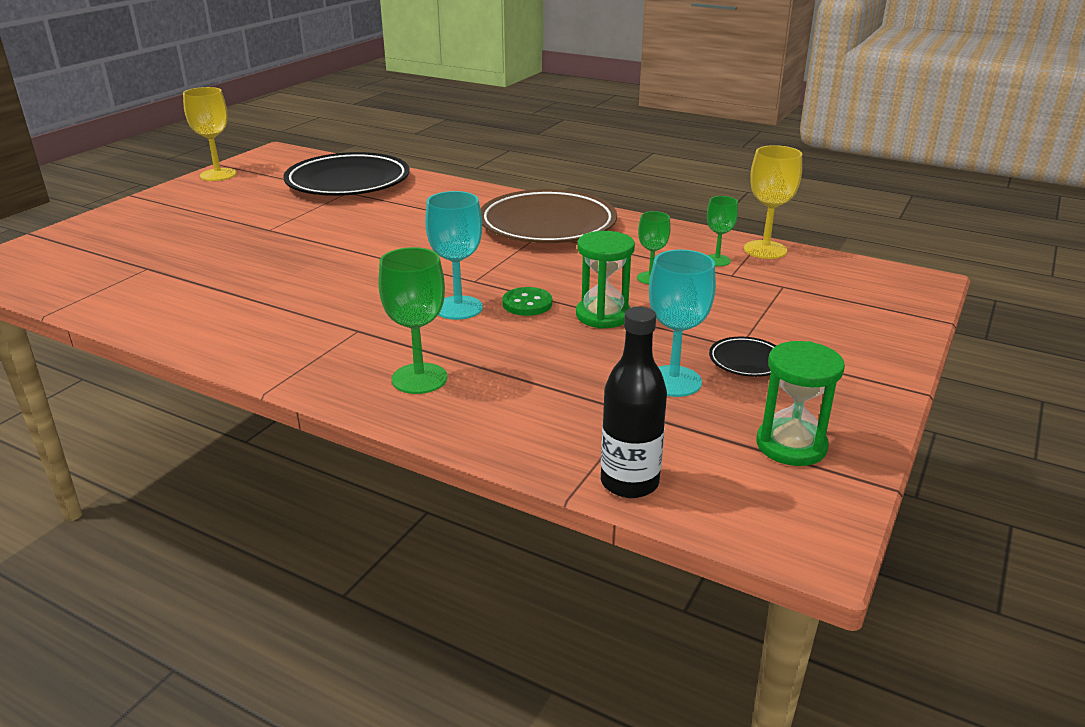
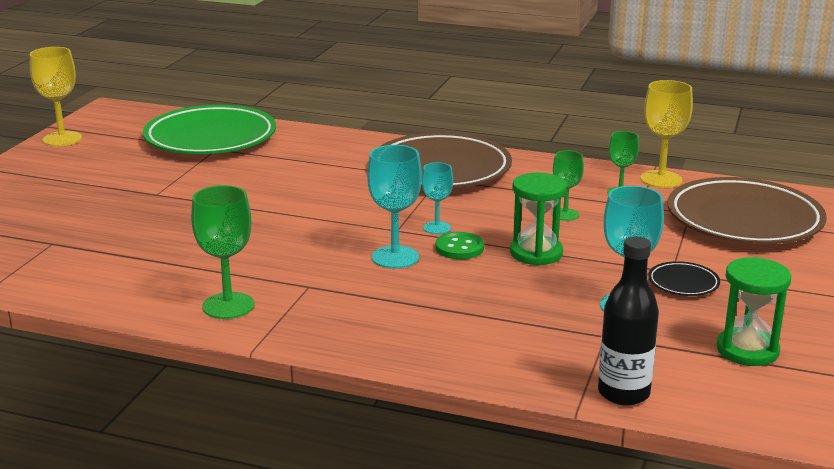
camera: 10 degrees left, 5 degrees down
black plate [283,152,410,196] -> green plate [143,105,276,154]
green goblet [378,247,447,394] -> green goblet moved to [191,185,254,319]
none -> turquoise goblet [422,162,453,234]
none -> brown plate [667,177,827,244]

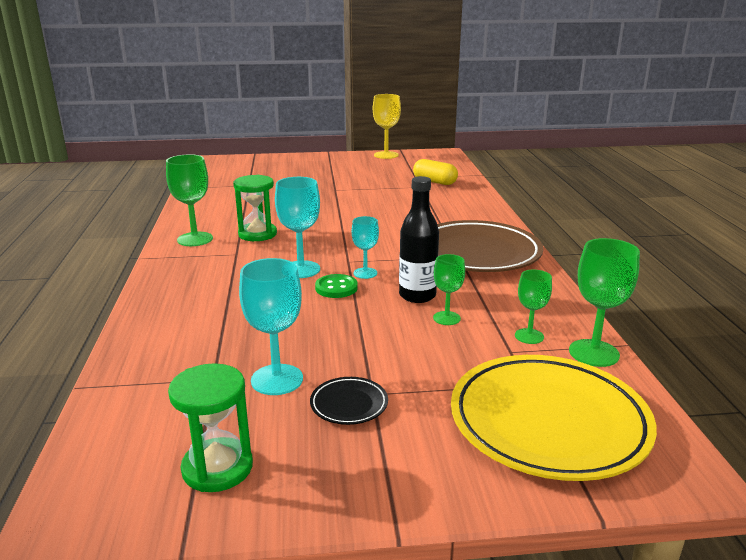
camera: 65 degrees right, 0 degrees up
green plate [143,105,276,154] -> yellow capsule [413,159,458,185]
green hourglass [510,173,567,265] -> green hourglass moved to [233,175,277,241]
black bottle [598,236,659,406] -> black bottle moved to [399,176,439,303]
yellow goblet [640,80,693,188] -> green goblet [569,238,640,367]
brown plate [667,177,827,244] -> yellow plate [451,355,657,481]

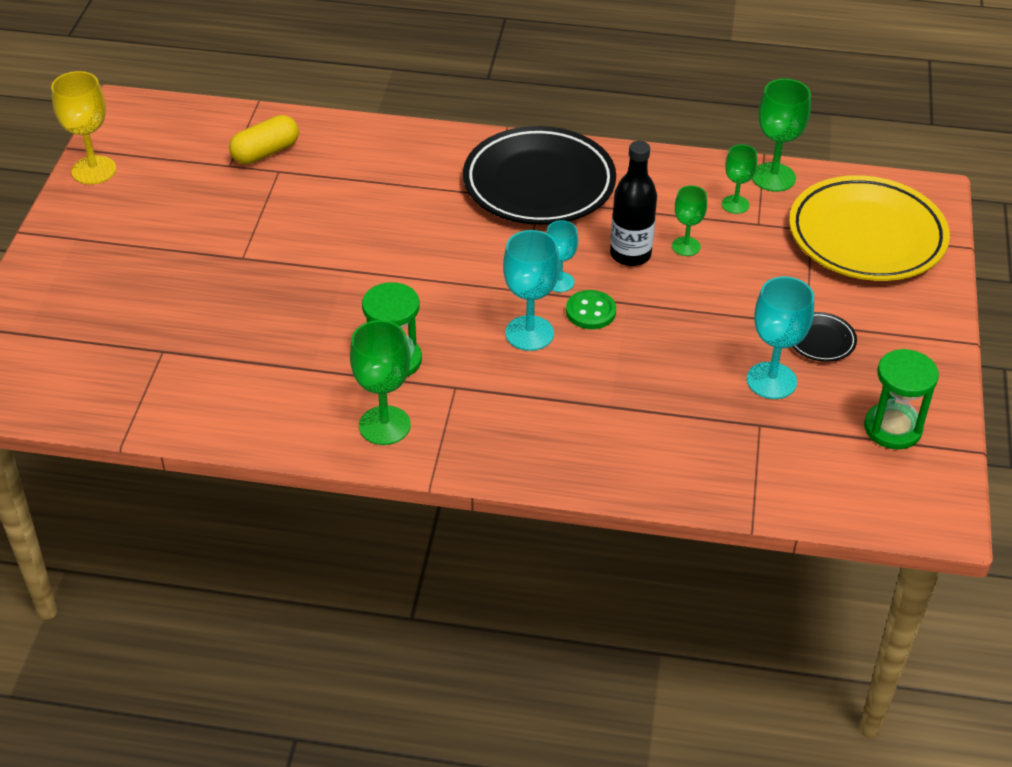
camera: 75 degrees left, 20 degrees up
brown plate [437,220,543,272] -> black plate [463,126,616,225]

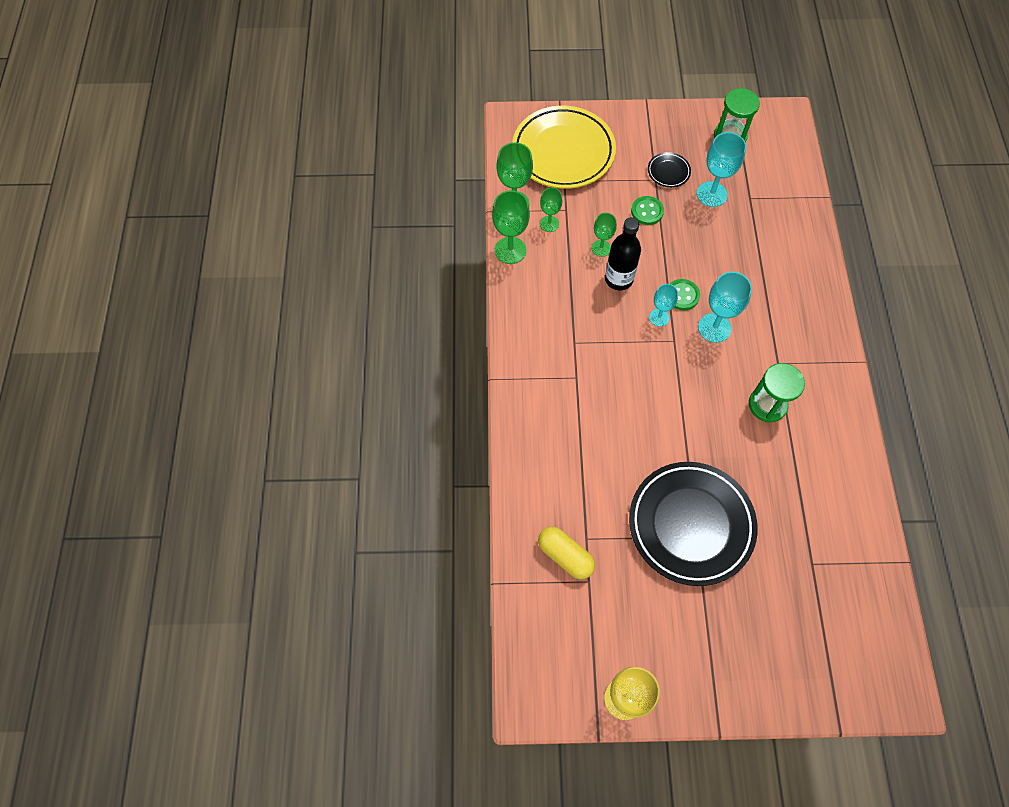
camera: 100 degrees left, 20 degrees up
green goblet [350,320,411,445] -> green goblet moved to [492,191,530,264]
black plate [463,126,616,225] -> black plate moved to [629,462,758,586]
none -> green button [631,196,664,225]

